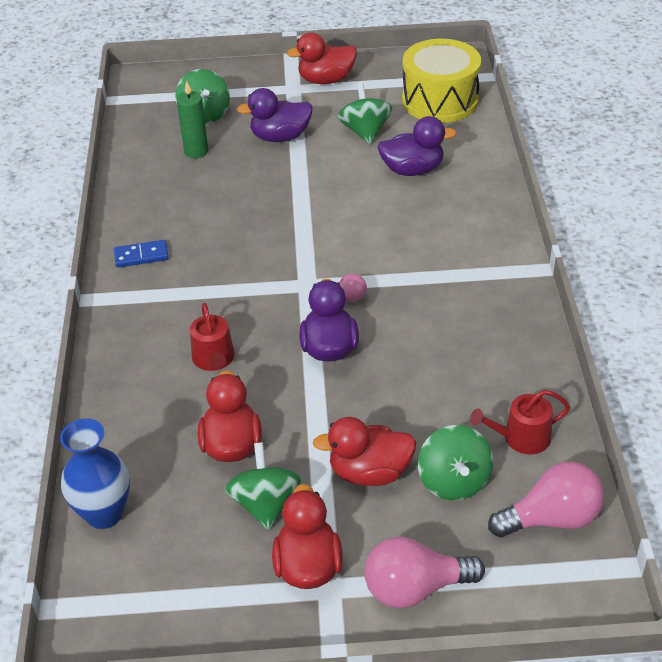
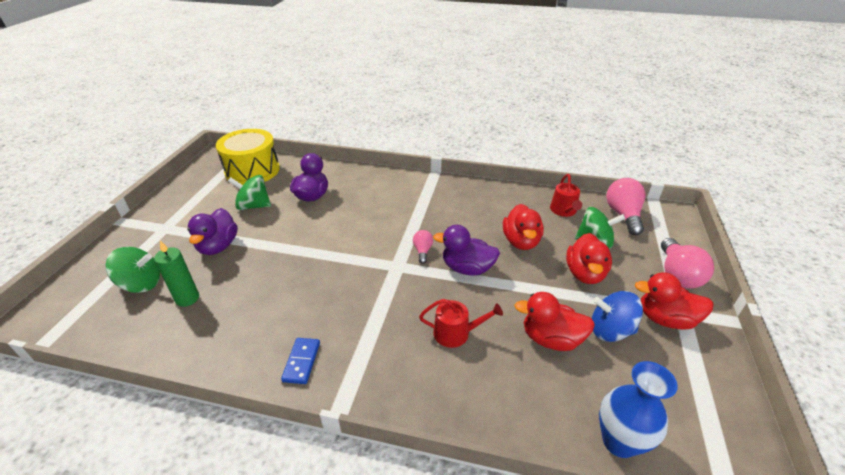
camera: 75 degrees left, 5 degrees down
green spinning top [225,442,302,530] -> blue spinning top [592,291,643,342]
red duck [287,33,357,84] -> red duck moved to [503,204,544,250]

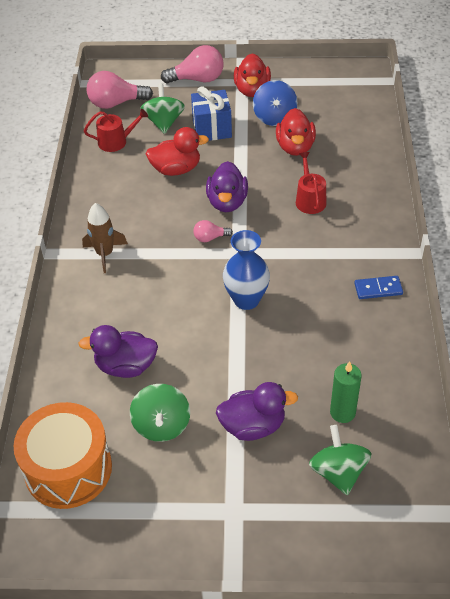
camera: 100 degrees left, 10 degrees up
yellow drum [216,129,280,185] -> orange drum [14,402,112,509]
red duck [566,233,612,284] -> blue gift [191,86,232,141]
blue vase [599,361,678,458] -> blue vase moved to [223,230,270,310]
none -> brown rocket [82,203,128,273]

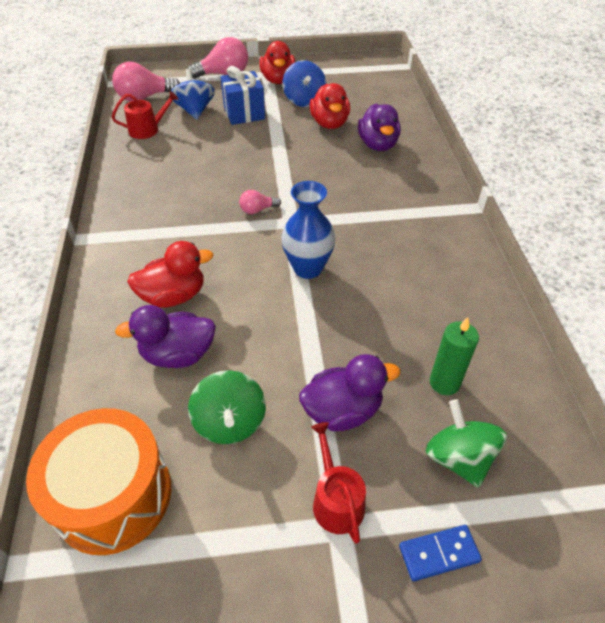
camera: 10 degrees left, 0 degrees up
brown rocket [82,203,128,273] -> none
green spinning top [140,83,185,134] -> blue spinning top [171,69,215,120]
red duck [146,127,209,176] -> red duck moved to [127,241,213,308]
purple duck [206,161,248,212] -> purple duck moved to [358,104,401,151]
red watering can [296,152,326,214] -> red watering can moved to [311,422,366,544]
blue domino [354,276,403,299] -> blue domino moved to [399,525,482,581]

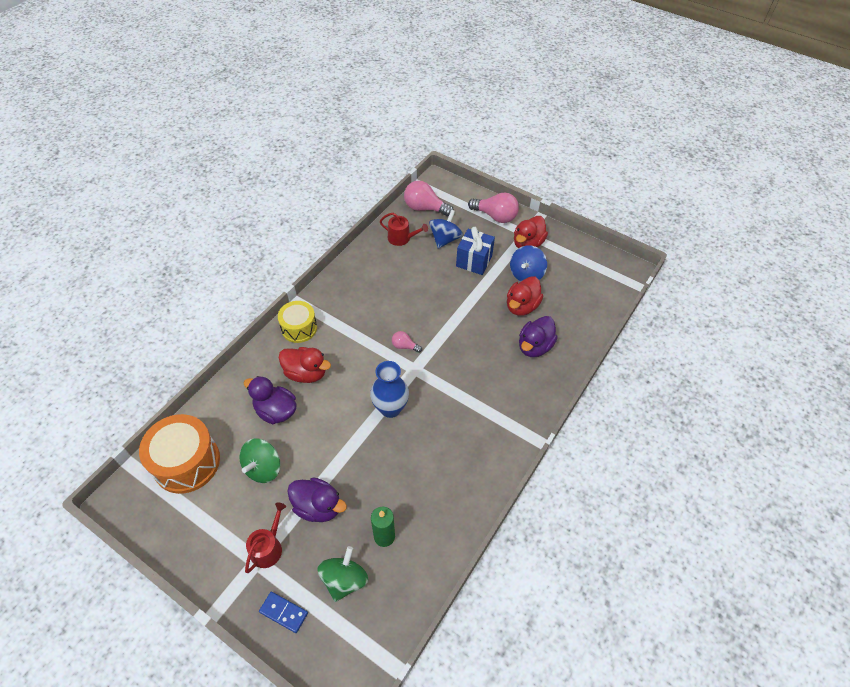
camera: 40 degrees right, 5 degrees up
none -> yellow drum [278,301,317,343]

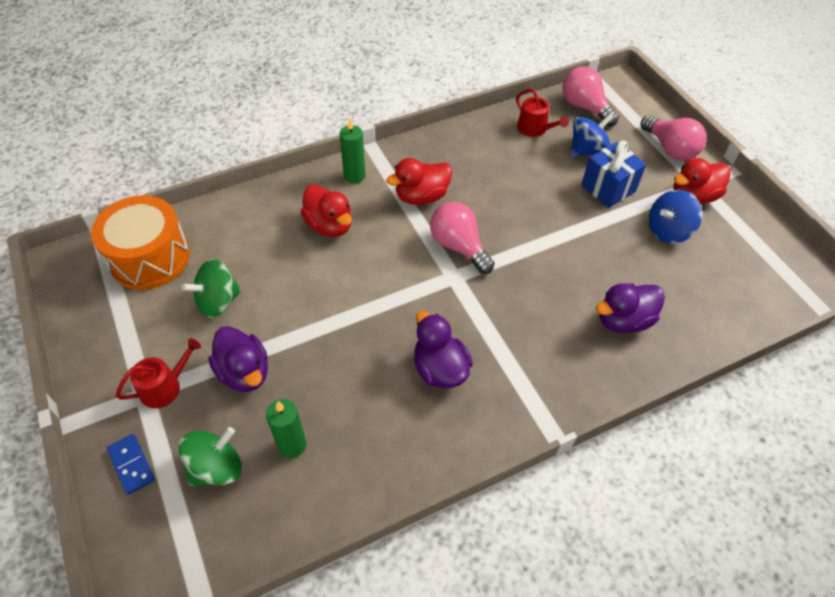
camera: 30 degrees right, 0 degrees up
purple duck [244,376,297,424] -> purple duck moved to [414,311,473,388]
yellow drum [278,301,317,343] -> green candle [340,119,366,183]
blue vase [370,361,409,418] -> none
pink light bulb [392,331,422,353] -> pink light bulb [430,202,495,274], size x1.91
red duck [507,276,543,316] -> red duck moved to [386,158,452,205]

